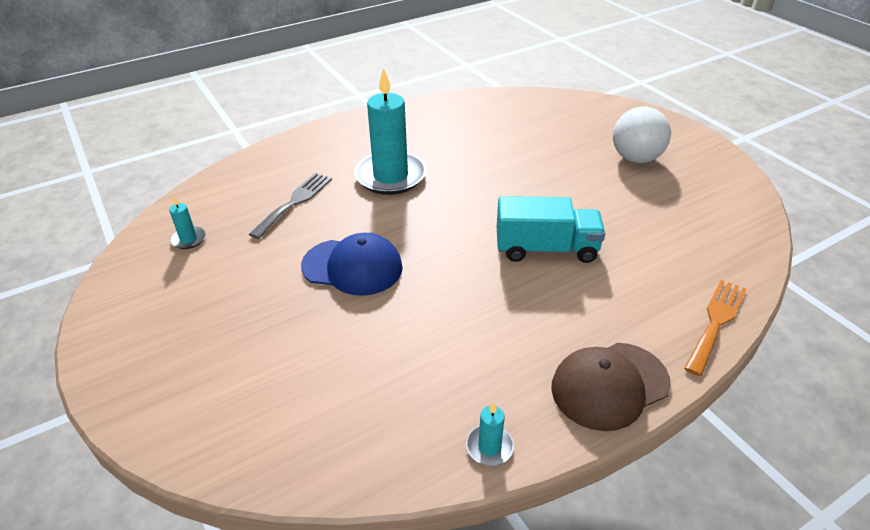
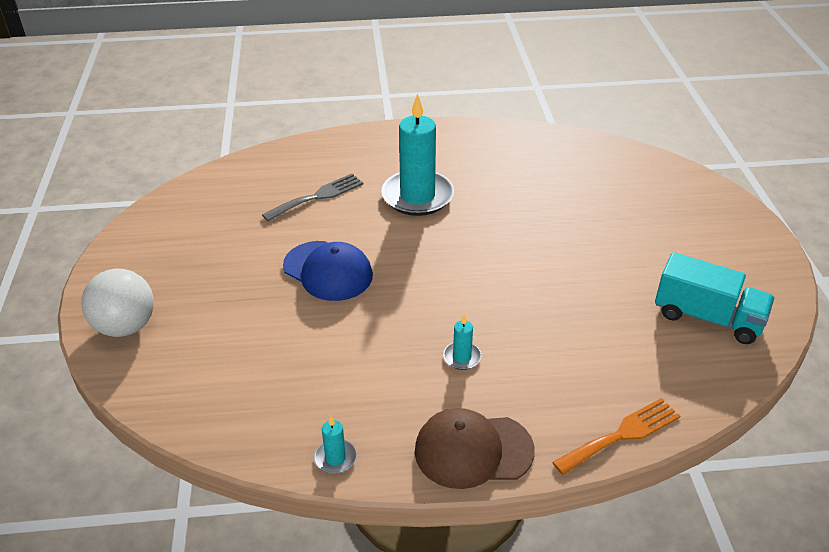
camera: 25 degrees right, 0 degrees up
turquoise candle [169,195,206,249] -> turquoise candle moved to [443,314,481,370]
turquoise truck [497,196,605,263] -> turquoise truck moved to [655,252,774,344]
white ball [613,107,671,163] -> white ball moved to [82,268,154,337]

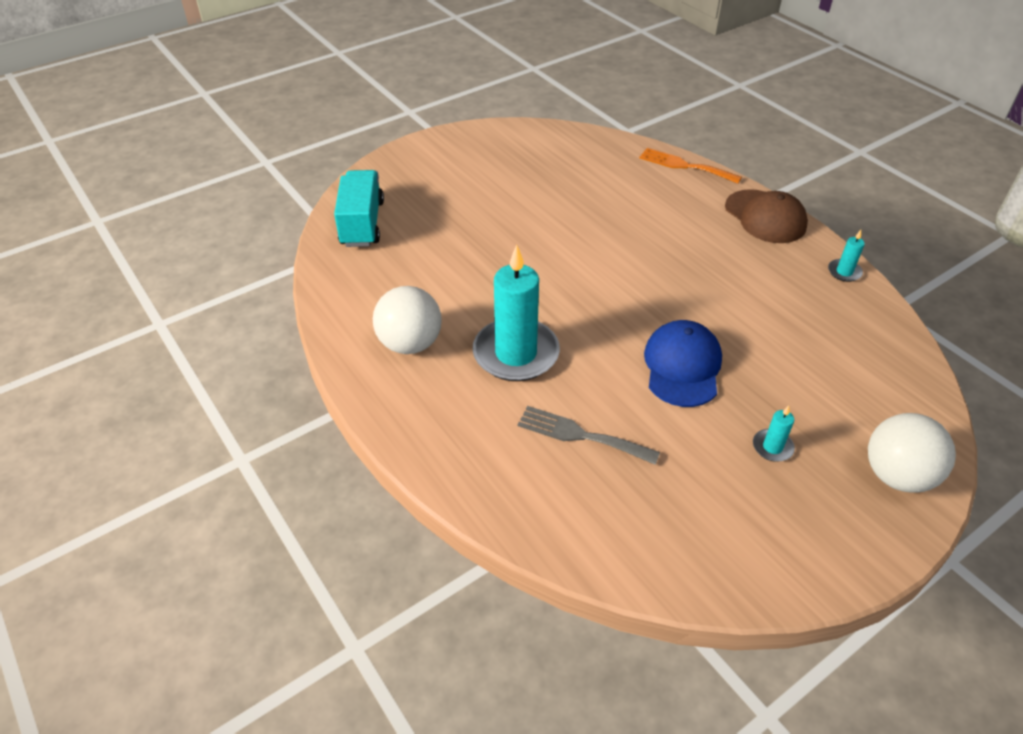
camera: 120 degrees left, 5 degrees up
turquoise candle [443,314,481,370] -> turquoise candle moved to [753,405,795,462]
turquoise truck [655,252,774,344] -> turquoise truck moved to [334,170,384,247]
none -> white ball [373,286,442,354]

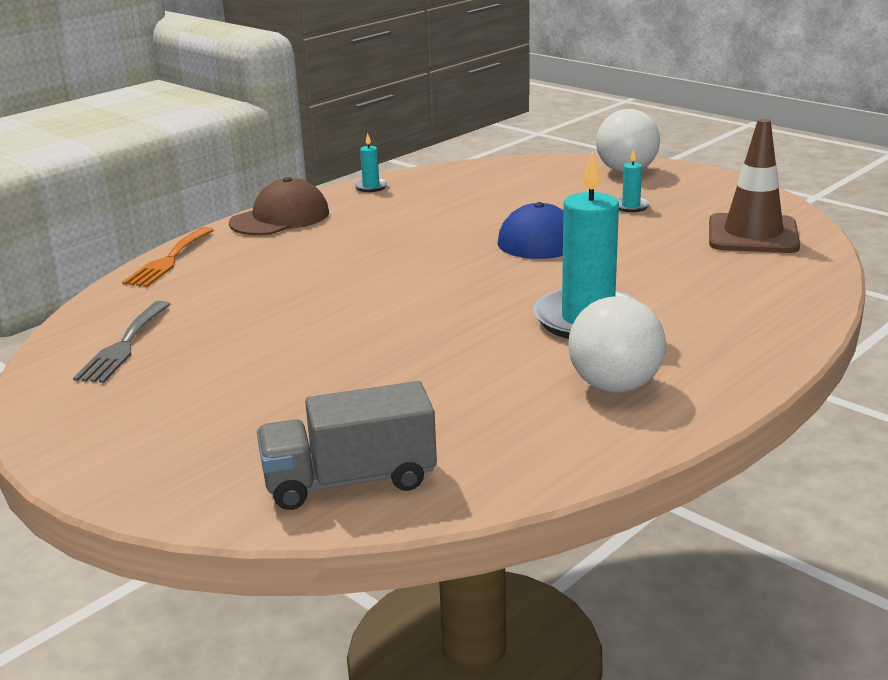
camera: 100 degrees left, 20 degrees down
turquoise truck [334,170,384,247] -> grey truck [257,381,437,510]
grey fork [518,406,660,465] -> grey fork moved to [73,301,170,383]
none -> brown traffic cone [709,119,800,253]

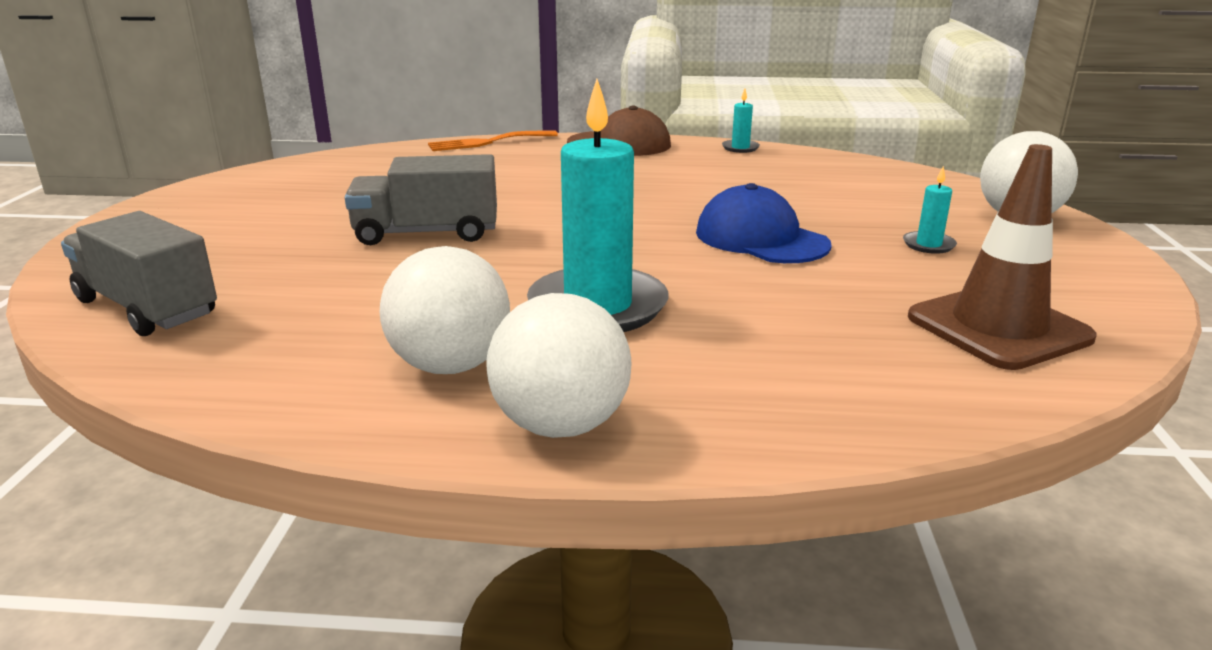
camera: 50 degrees right, 0 degrees up
grey fork [73,301,170,383] -> none
none -> grey truck [345,154,497,245]
none -> white ball [487,293,631,438]

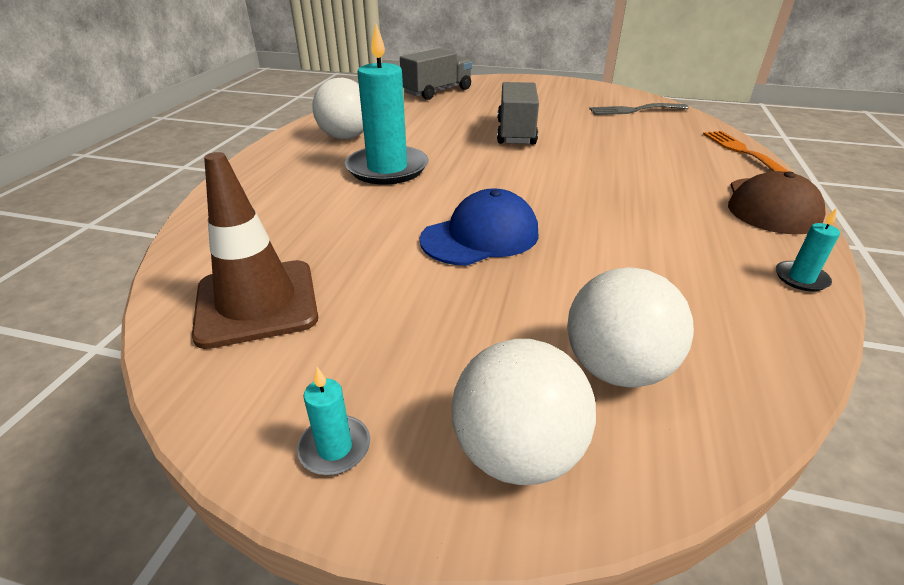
camera: 100 degrees right, 10 degrees up
white ball [487,293,631,438] -> white ball moved to [567,267,694,388]
turquoise candle [903,166,957,254] -> turquoise candle moved to [297,367,370,475]
none -> grey fork [589,103,689,115]

